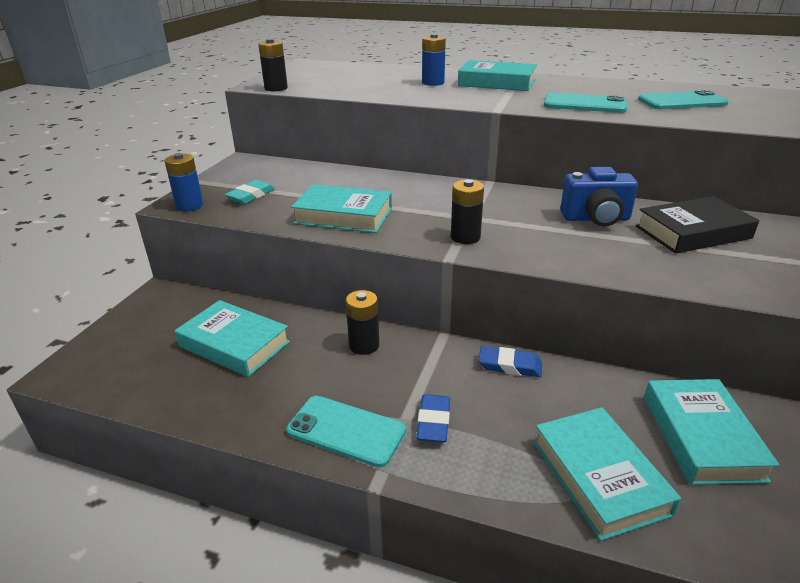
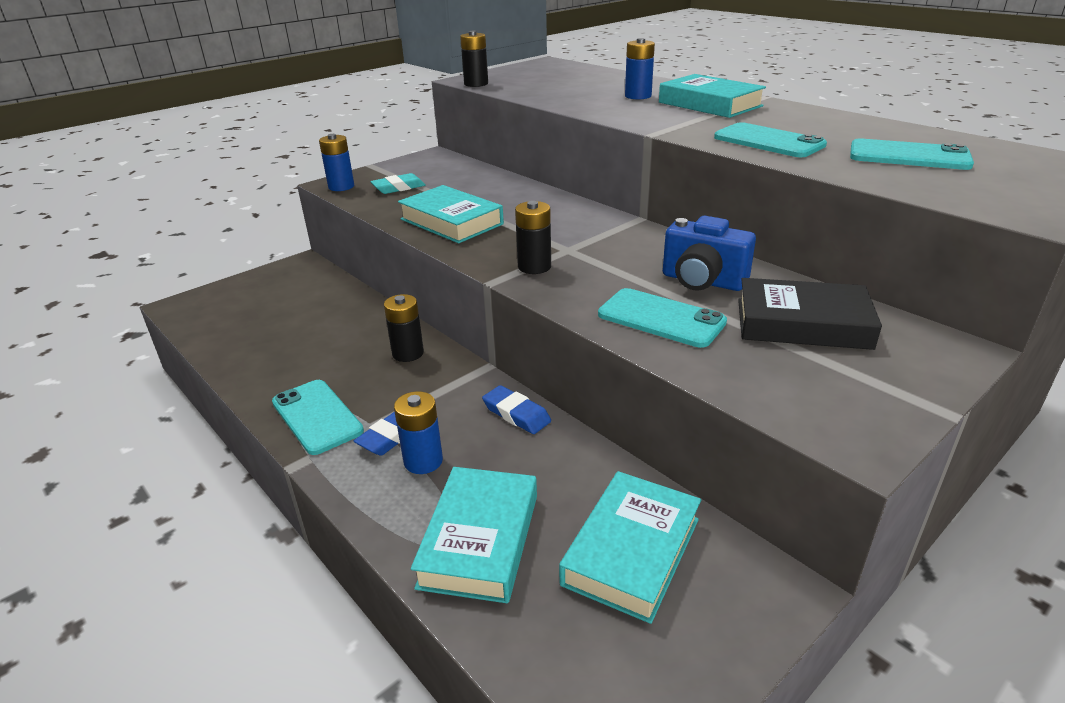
camera: 30 degrees right, 0 degrees up
turquoise book [175,300,290,377] -> none
none -> blue battery [394,391,443,474]
none -> turquoise phone [598,288,727,348]

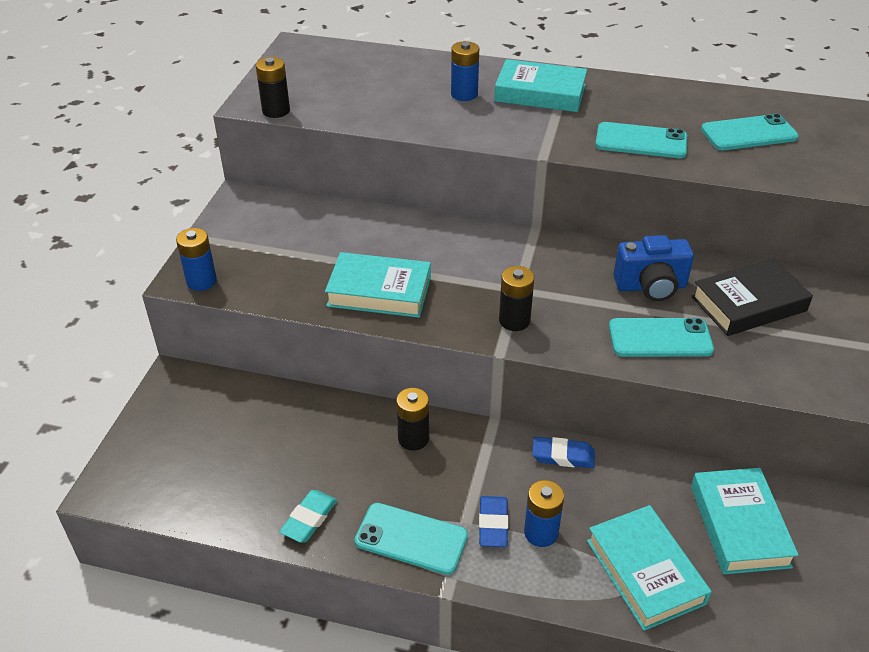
camera: 35 degrees left, 10 degrees up
turquoise eraser [370,173,426,194] -> turquoise eraser moved to [279,490,337,543]

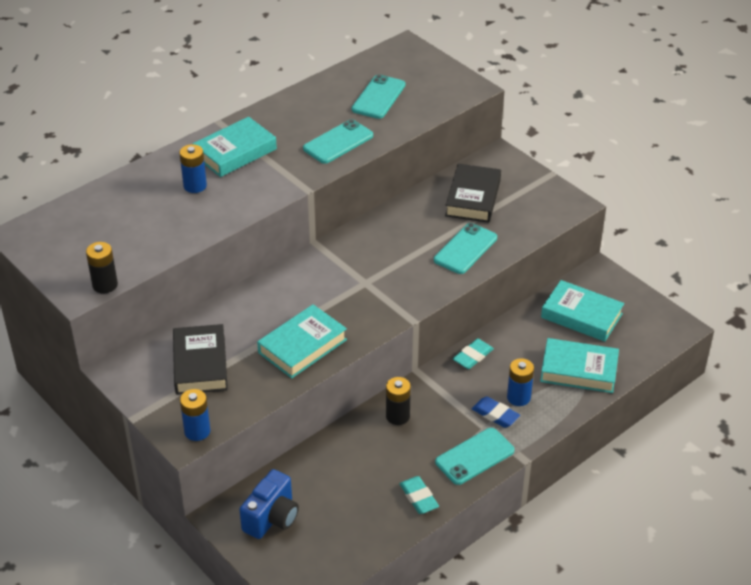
camera: 55 degrees left, 0 degrees up
black battery [499,266,534,331] -> none
blue eraser [532,437,595,468] -> turquoise eraser [453,339,494,369]
blue camera [613,235,694,301] -> blue camera moved to [239,469,299,539]
none -> black book [173,324,228,395]

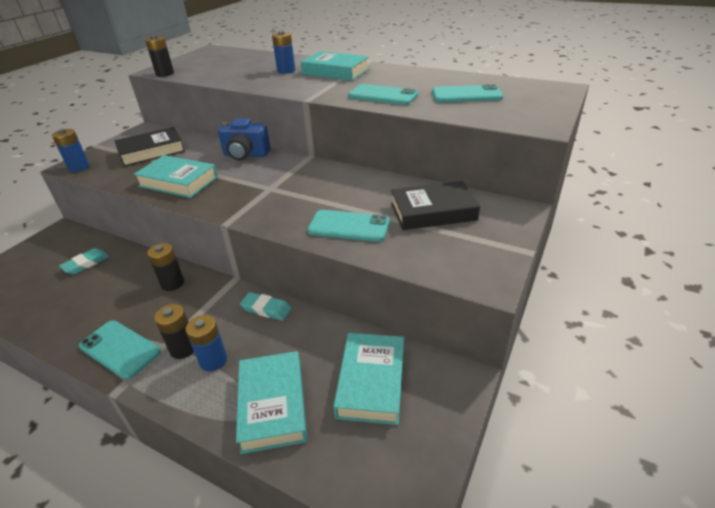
camera: 70 degrees right, 5 degrees down
blue camera [239,469,299,539] -> blue camera moved to [218,119,270,160]
turquoise eraser [399,476,439,514] -> turquoise eraser moved to [59,248,109,274]
blue eraser [472,396,520,428] -> black battery [154,304,194,359]

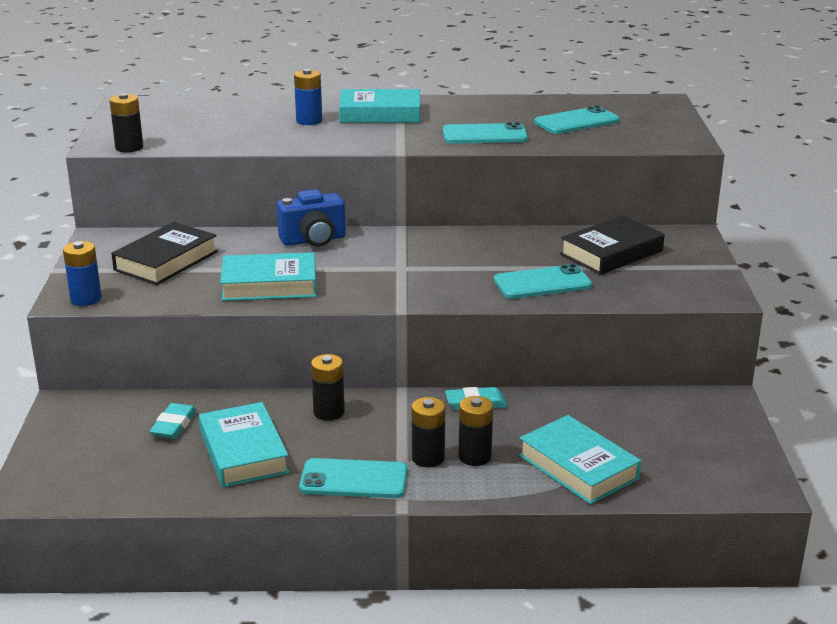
camera: 30 degrees left, 10 degrees down
blue battery [186,315,227,371] -> black battery [459,396,493,466]
turquoise book [333,333,404,425] -> turquoise book moved to [199,402,289,487]

